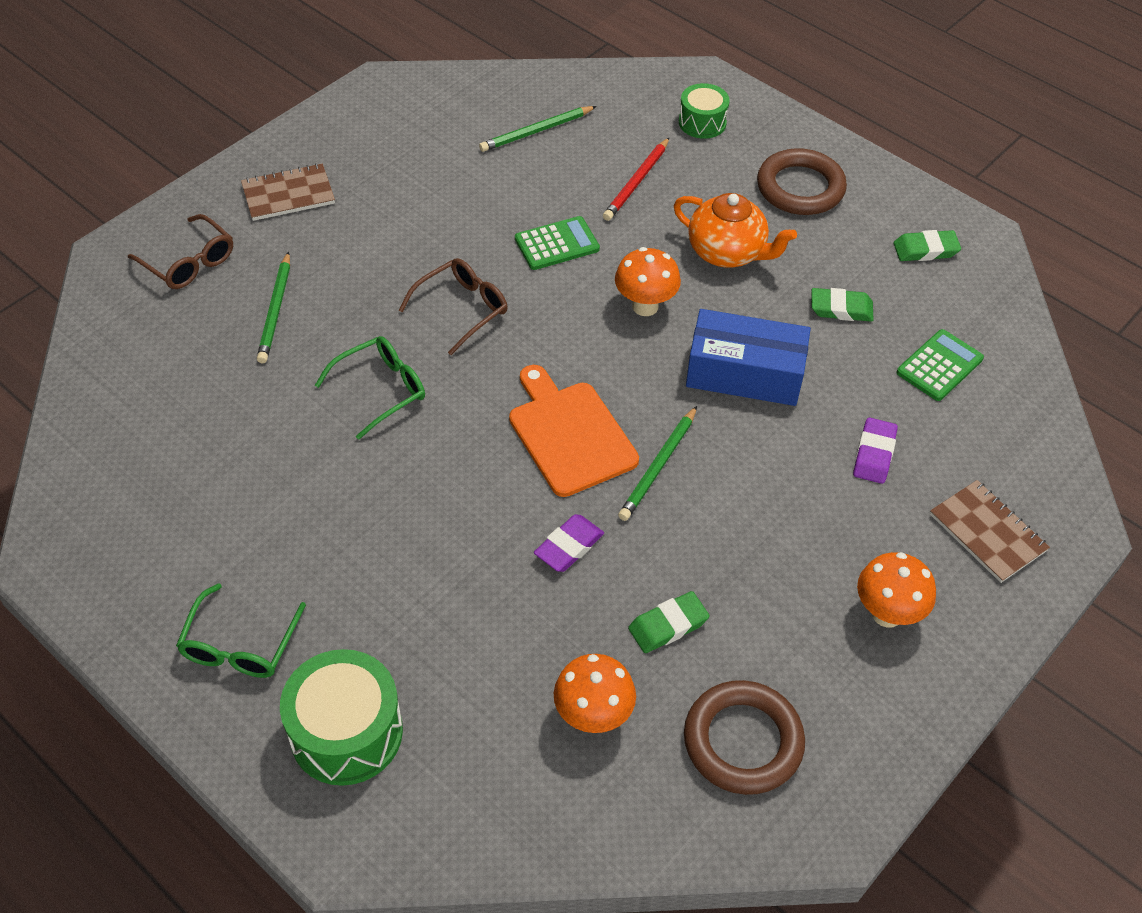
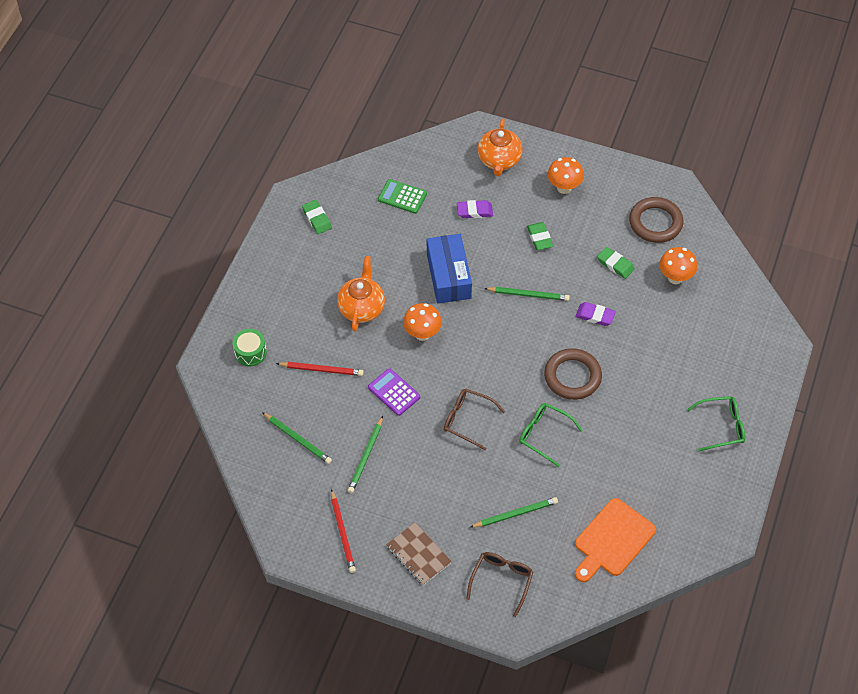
camera: 110 degrees left, 5 degrees up
green drum [280,649,403,786] -> none
orange cutting board [509,365,639,497] -> orange cutting board moved to [575,498,656,582]
green calculator [515,216,600,270] -> purple calculator [368,369,420,416]
brown ring [757,148,847,215] -> brown ring moved to [544,348,602,400]
green eraser [812,288,874,322] -> green eraser moved to [527,222,553,250]
brown notebook [930,480,1050,583] -> orange teapot [478,119,523,176]
none -> red pencil [331,489,356,573]
none -> green pencil [348,416,383,493]

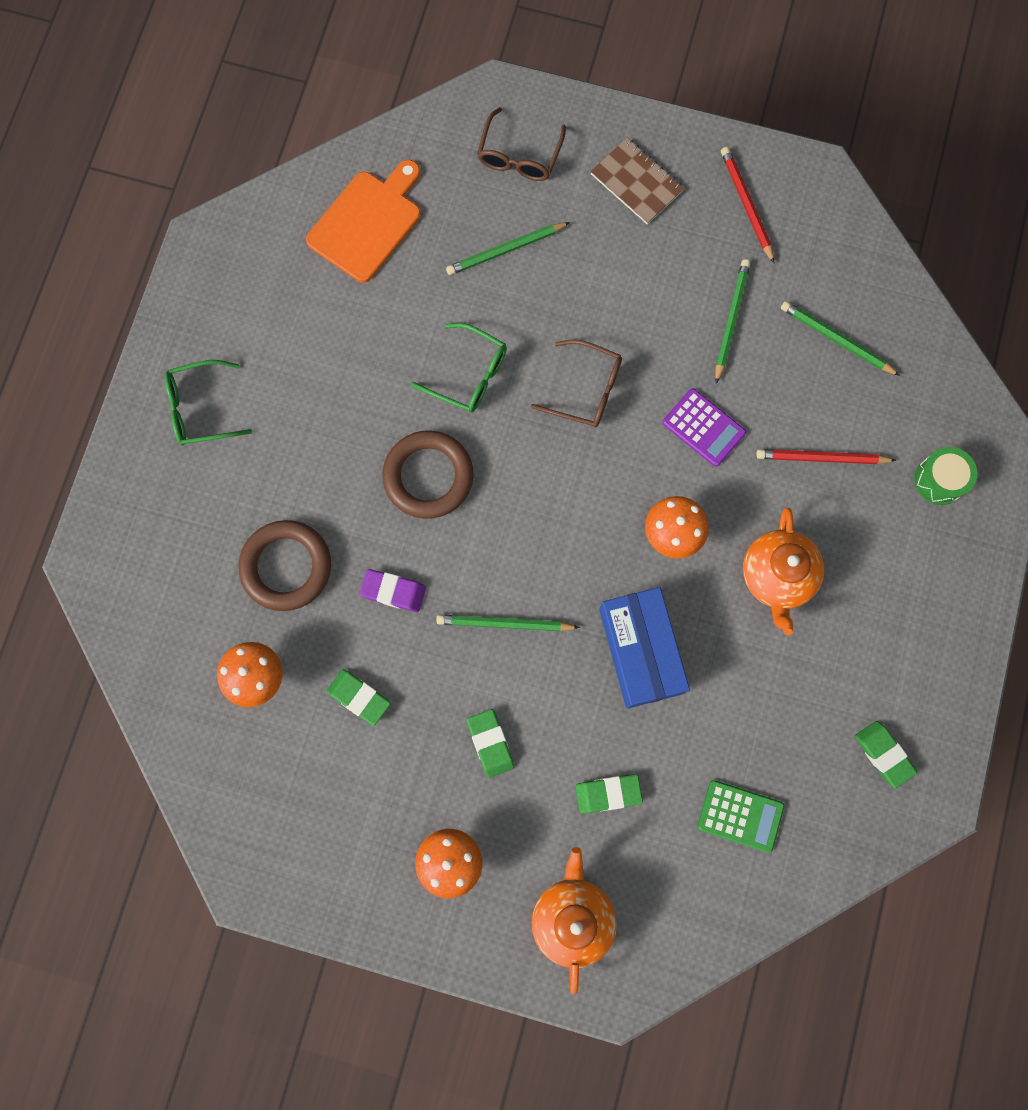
camera: 175 degrees right, 20 degrees up
purple eraser [457,200,493,218] -> green eraser [575,774,643,814]
brown ring [629,197,684,243] -> brown ring moved to [238,520,331,611]

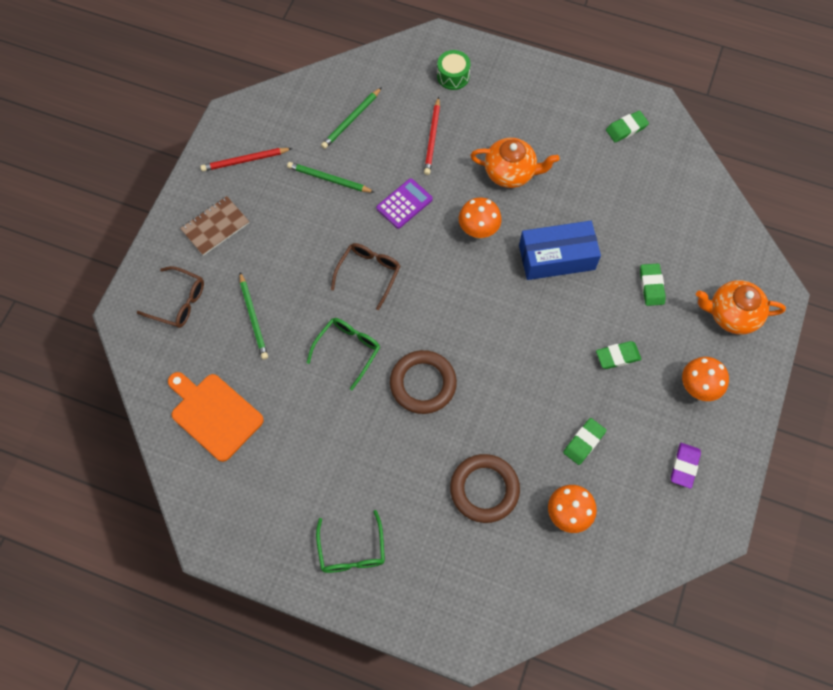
camera: 85 degrees left, 10 degrees down
purple eraser [360,569,426,612] -> purple eraser moved to [671,443,701,489]
green pencil [436,615,580,631] -> none
green calculator [698,780,785,853] -> none

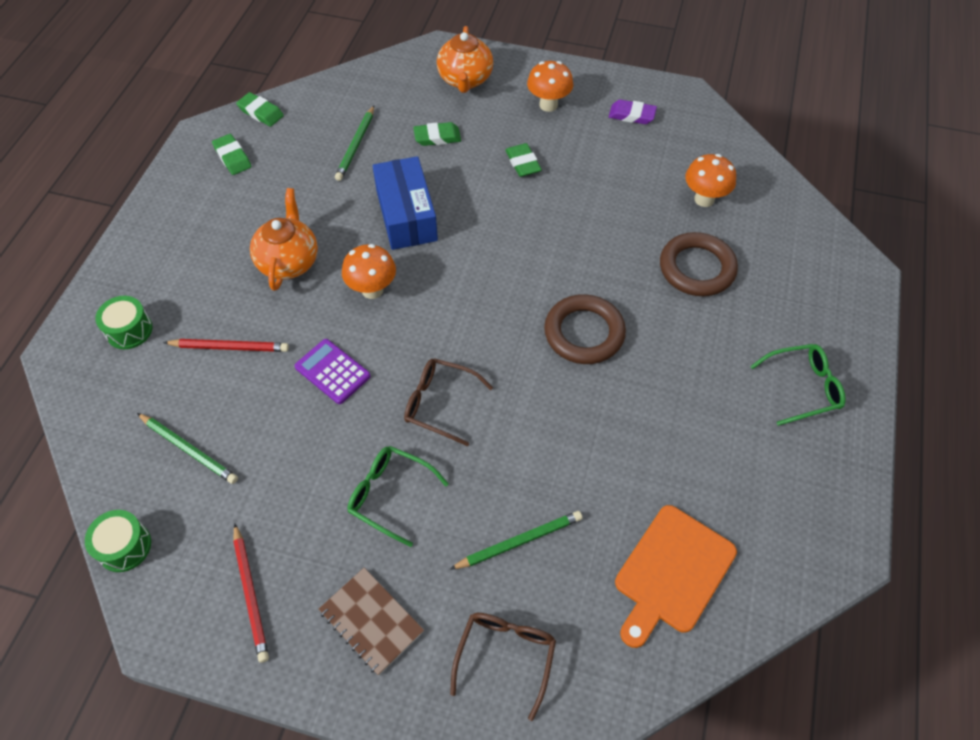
camera: 95 degrees left, 10 degrees down
green pencil [287,162,375,193] -> green pencil moved to [335,106,374,181]
green glasses [306,318,380,390] -> green glasses moved to [347,446,449,547]
green eraser [563,418,607,465] -> green eraser moved to [236,92,284,127]
none -> green drum [85,510,151,572]

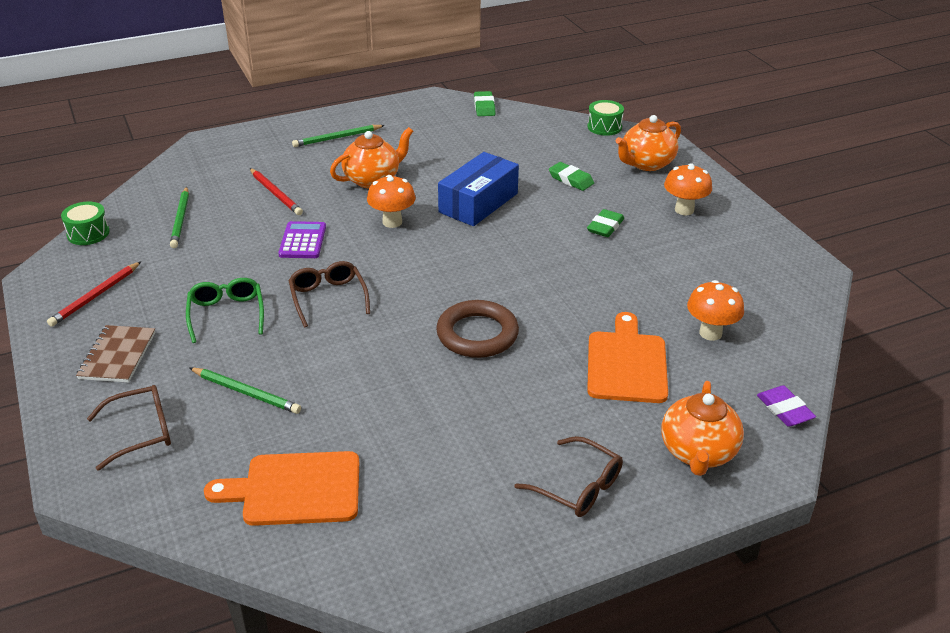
camera: 50 degrees right, 20 degrees down
green drum [95,296,153,349] -> green drum moved to [587,100,624,136]
green eraser [212,134,252,175] -> none
green pencil [335,106,374,181] -> green pencil moved to [292,125,385,147]
purple eraser [609,99,657,124] -> purple eraser moved to [757,385,816,427]
brown ring [660,232,738,296] -> orange cutting board [587,312,668,403]
green glasses [750,344,846,426] -> brown glasses [514,436,623,517]
none -> orange teapot [661,381,744,476]

